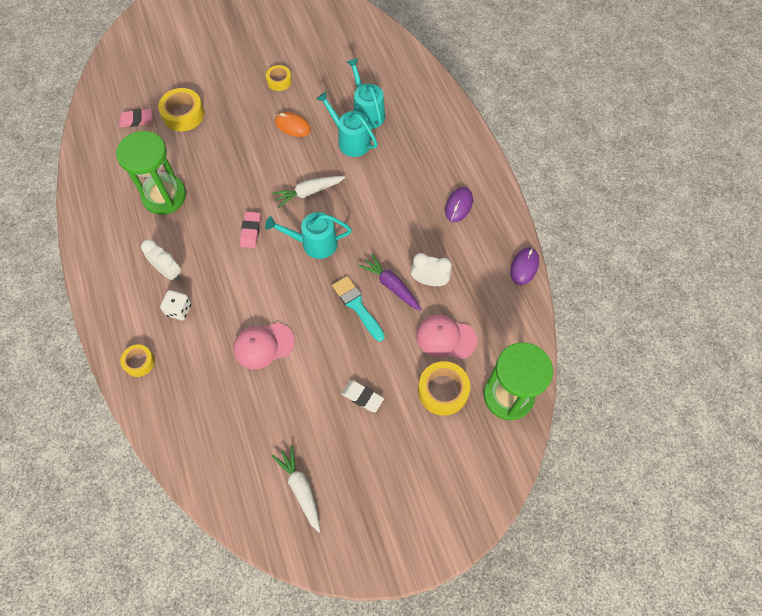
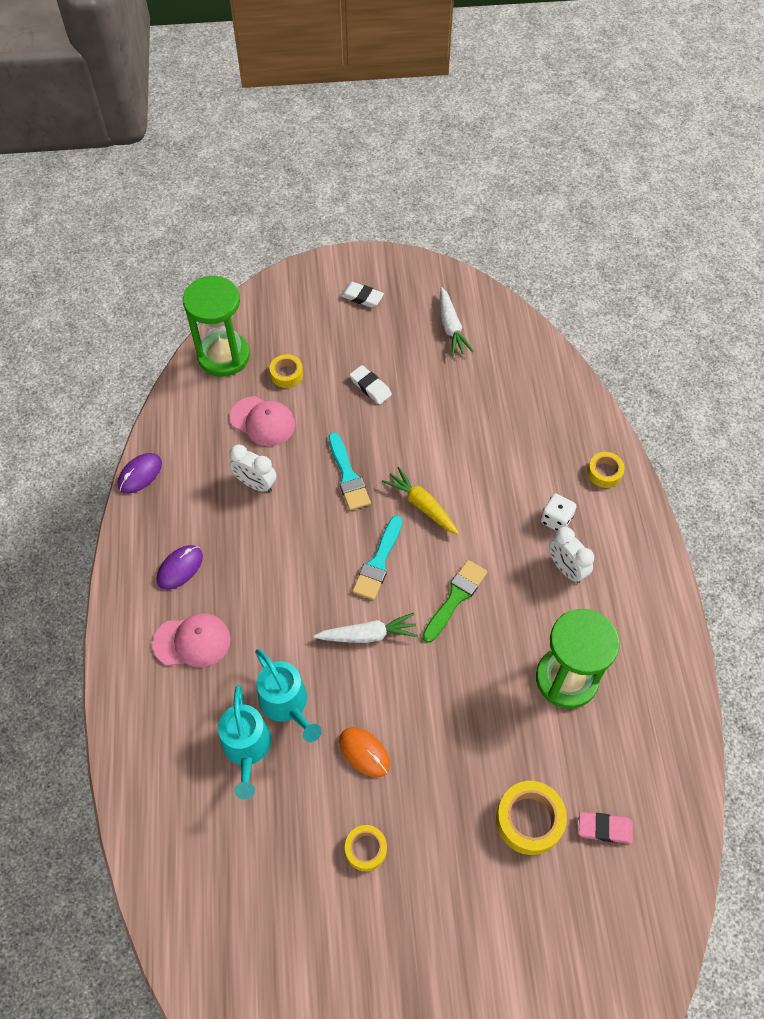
camera: 165 degrees left, 5 degrees down
pink cap [233,322,295,369] -> pink cap moved to [152,613,231,668]
pink eraser [240,212,261,248] -> green brush [422,560,487,643]
turquoise watering can [265,212,352,259] -> turquoise brush [352,515,402,600]
purple carrot [358,253,422,311] -> none
yellow tape [418,361,470,416] -> yellow tape [270,354,303,388], size x0.62
none -> white eraser [340,282,384,308]
none -> yellow carrot [382,466,459,535]

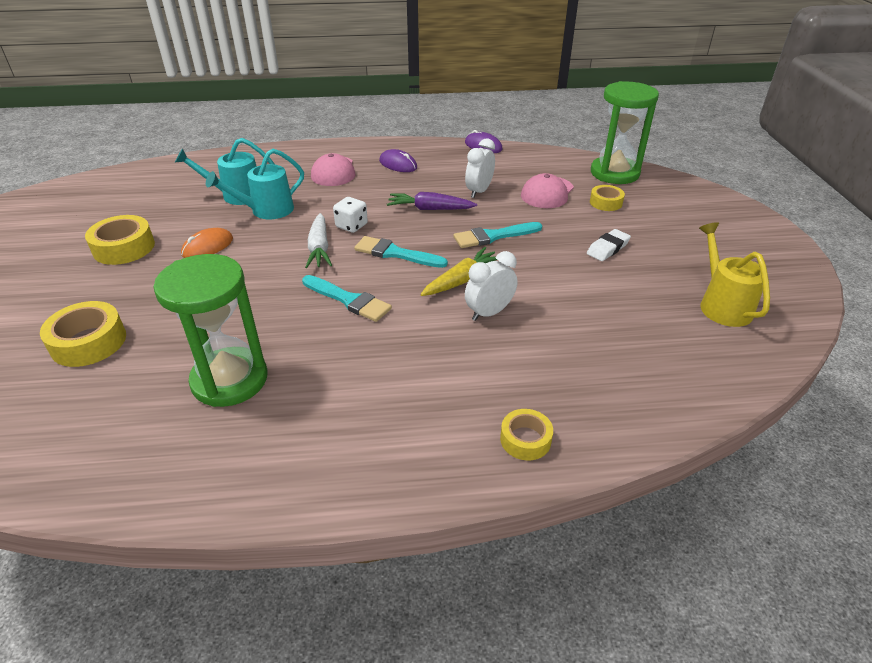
camera: 90 degrees right, 20 degrees down
white eraser [340,282,384,308] -> none
yellow tape [345,825,387,871] -> yellow tape [85,215,155,265], size x1.63
green brush [422,560,487,643] -> turquoise brush [302,275,392,322]
white carrot [440,287,474,356] -> yellow watering can [699,222,770,327]
white dice [541,494,577,531] -> white dice moved to [333,197,368,233]
white clock [549,527,594,583] -> white clock moved to [465,251,518,321]
pink eraser [579,812,633,844] -> none
none -> purple carrot [387,192,477,210]

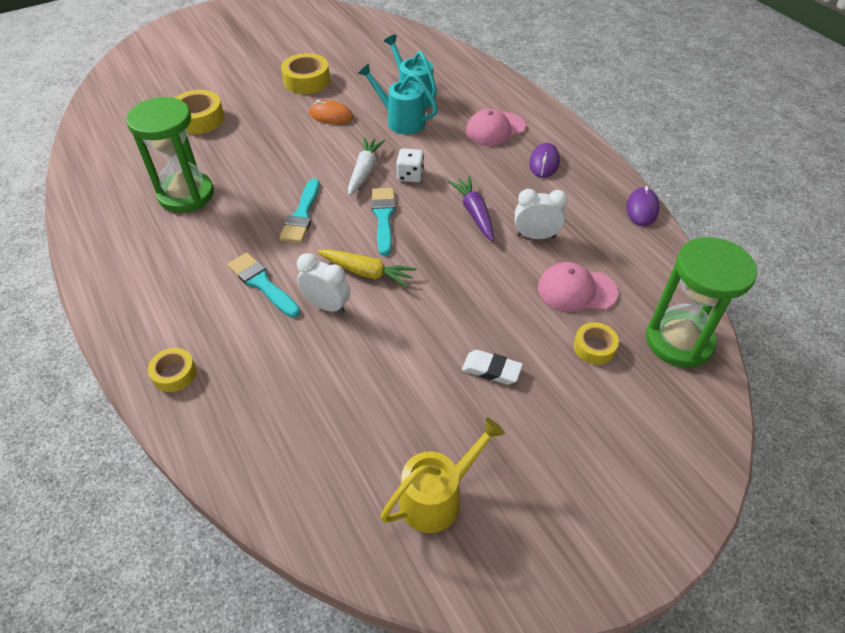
camera: 65 degrees right, 10 degrees up
white carrot [305,213,332,268] -> white carrot turned 135 degrees clockwise [348,137,385,195]
turquoise brush [453,222,542,248] -> turquoise brush moved to [227,253,300,318]

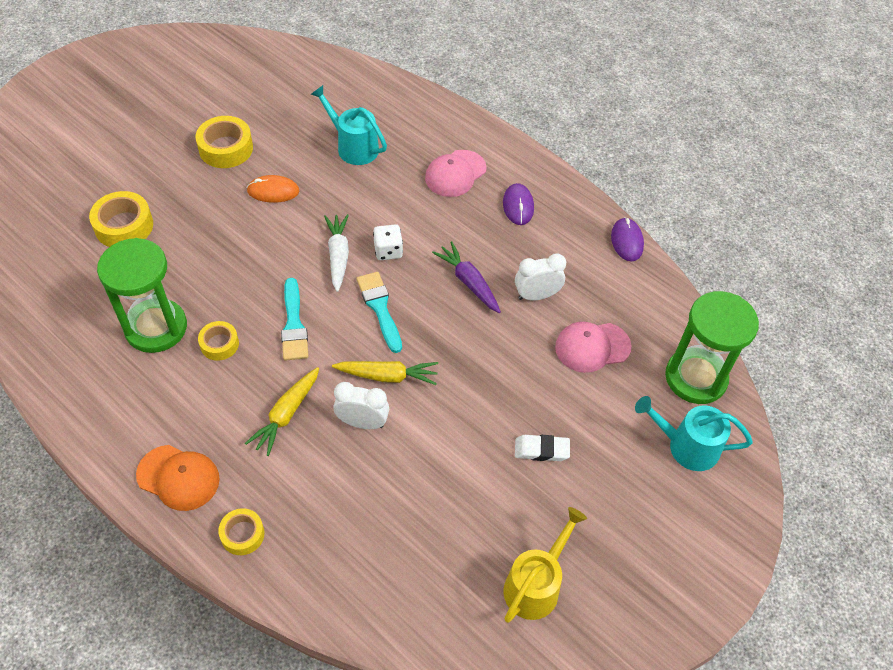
camera: 20 degrees left, 5 degrees up
turquoise brush [227,253,300,318] -> yellow carrot [245,367,319,456]
turquoise watering can [358,63,438,134] -> turquoise watering can moved to [635,396,753,471]
yellow tape [574,322,619,365] -> yellow tape moved to [198,321,239,361]
none -> orange cap [136,445,220,511]

